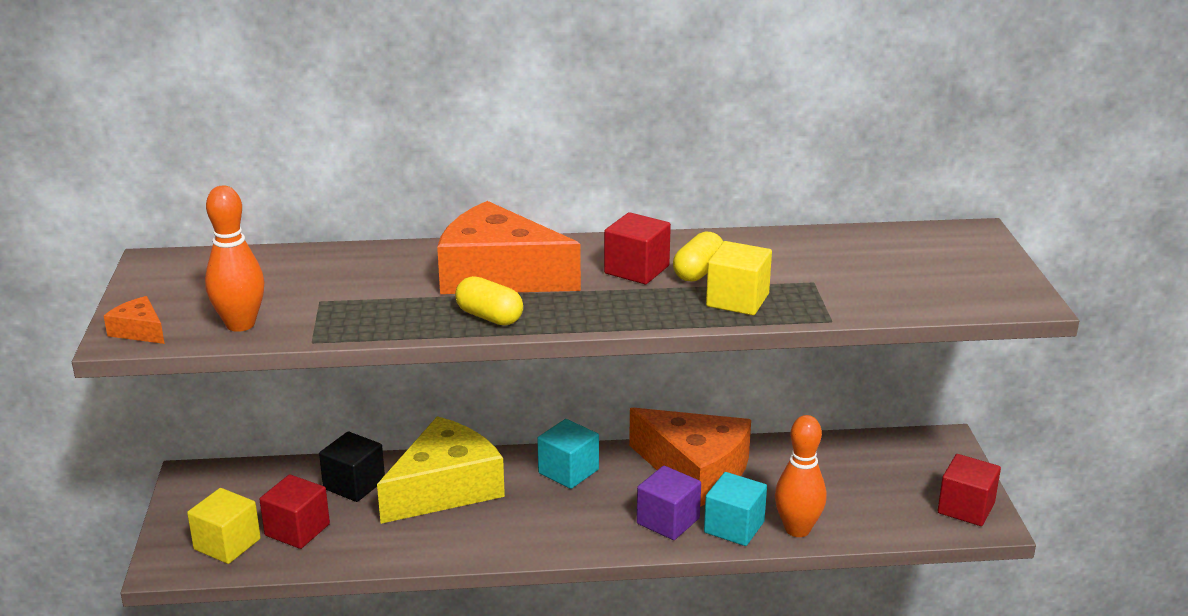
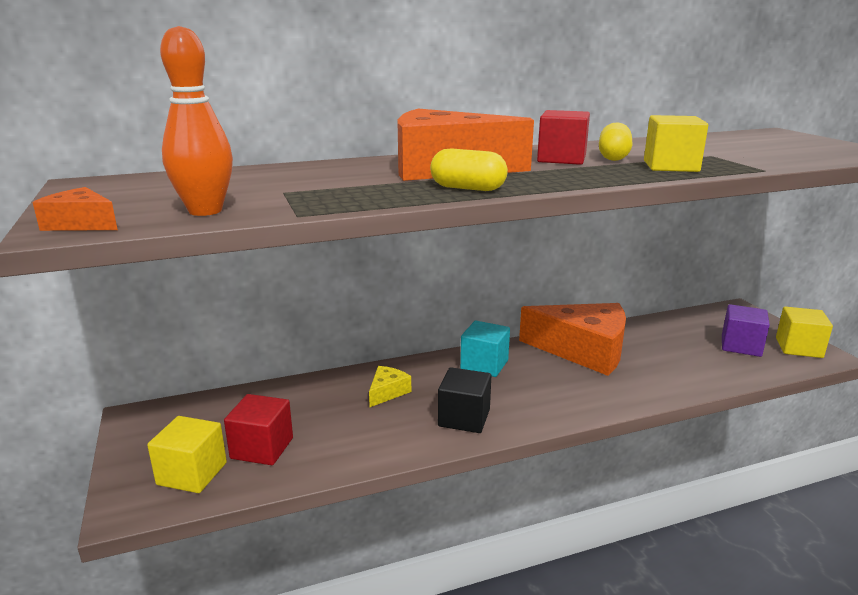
camera: 15 degrees left, 5 degrees down
black cube [319,432,385,502] -> black cube moved to [438,367,491,433]
yellow cheese [377,416,505,524] -> yellow cheese [369,366,411,407], size x0.42
purple cube [637,466,701,540] -> purple cube moved to [722,304,770,357]
turquoise cube [704,472,767,546] -> none
orange bowling pin [775,415,826,537] -> none
red cube [938,454,1001,526] -> yellow cube [776,307,833,358]

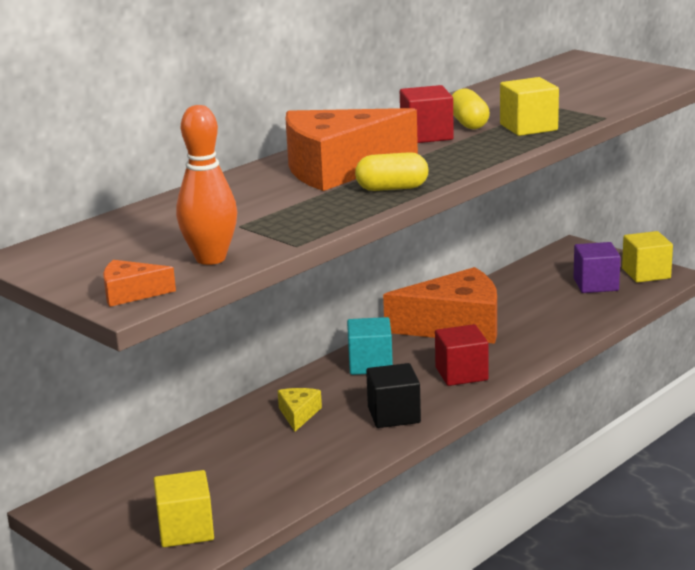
camera: 25 degrees left, 0 degrees up
red cube [224,394,293,465] -> red cube moved to [435,324,488,386]

